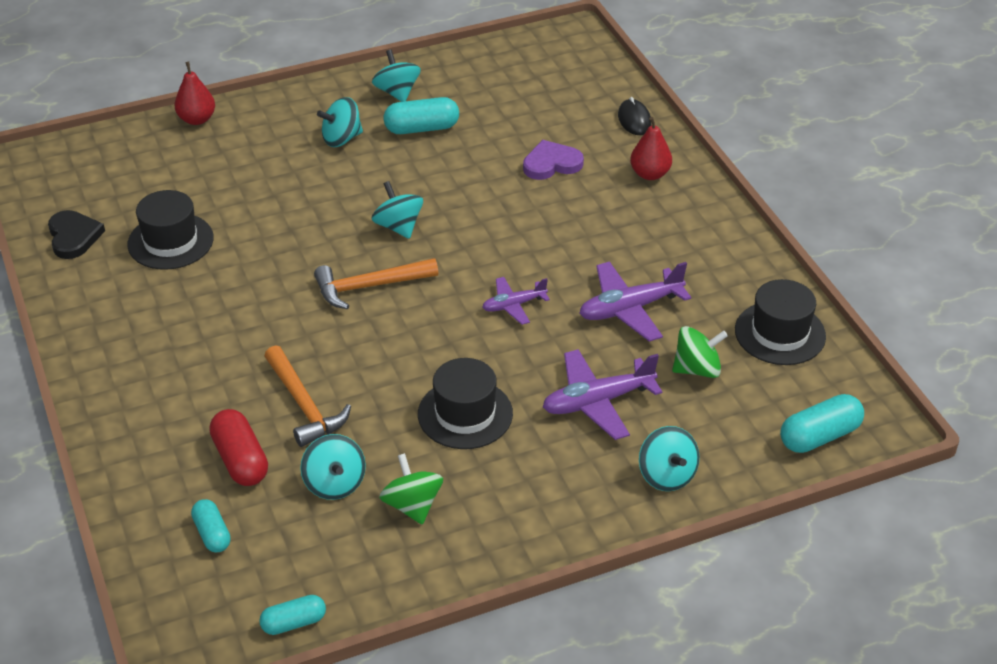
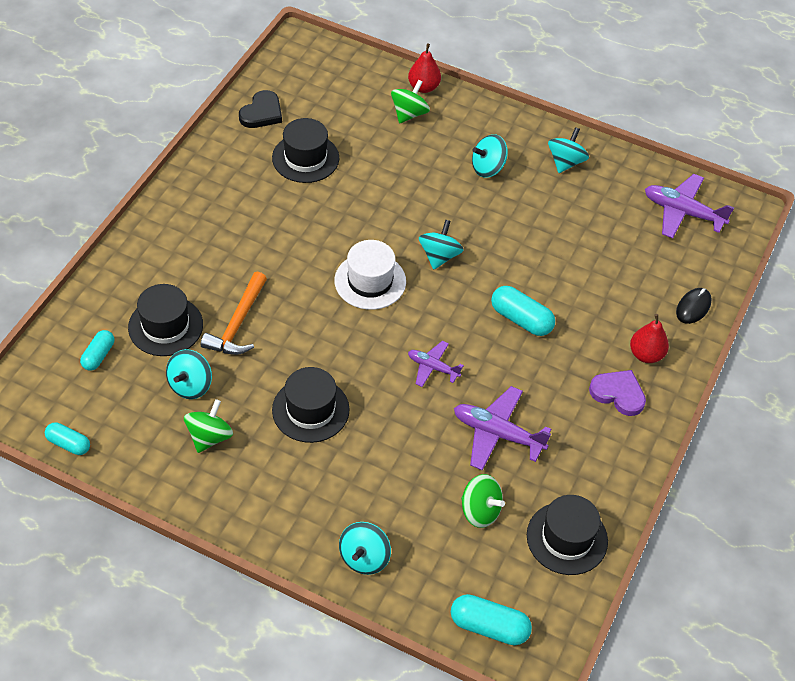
camera: 45 degrees right, 10 degrees up
red capsule [209,409,268,486] -> black hat [128,284,203,356]
orange hammer [314,258,438,309] -> white hat [334,240,406,310]
turquoise spinning top [317,97,363,147] -> turquoise spinning top turned 45 degrees counterclockwise [472,134,508,178]
turquoise capsule [384,97,459,134] -> turquoise capsule moved to [491,286,555,336]
purple heart [523,140,584,180] -> purple heart moved to [589,370,646,416]
purple plane [543,349,662,440] -> purple plane moved to [645,174,734,238]
none -> green spinning top [391,79,430,123]

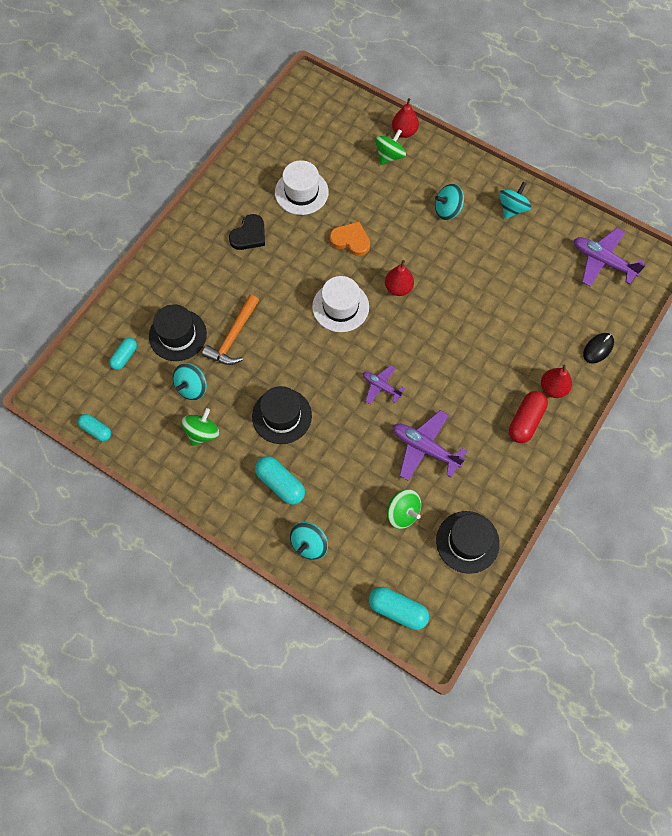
camera: 10 degrees right, 15 degrees up
black heart [239,90,282,128] -> black heart moved to [229,214,265,250]
black hat [272,118,339,183] -> white hat [275,160,329,215]
turquoise spinning top [419,220,464,269] -> red pear [385,260,414,296]
turquoise capsule [491,286,555,336] -> turquoise capsule moved to [255,456,305,505]
purple heart [589,370,646,416] -> red capsule [509,391,548,443]
none -> orange heart [329,221,370,256]

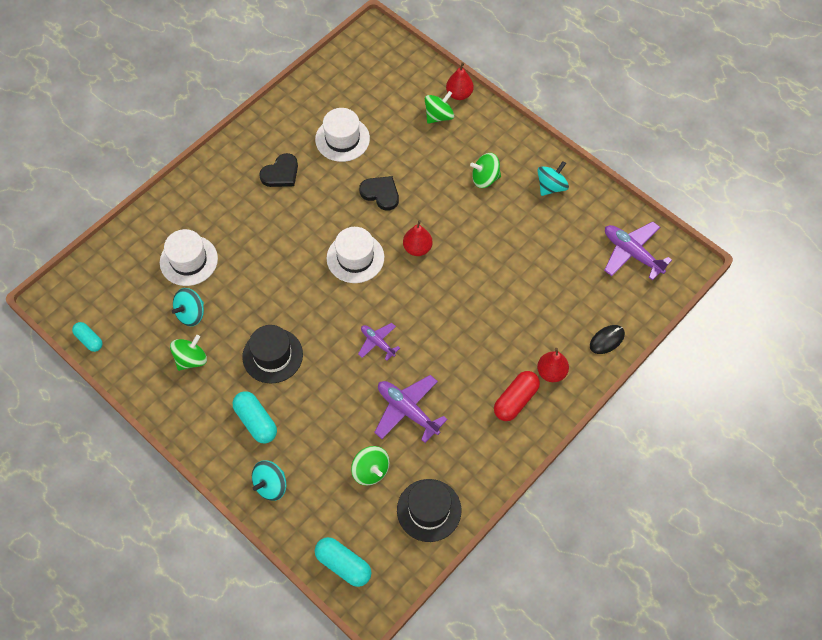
camera: 10 degrees right, 5 degrees down
turquoise capsule [109,338,137,370] -> none
black hat [149,304,207,361] -> white hat [160,229,218,286]
orange hammer [202,295,259,365] -> none
orange heart [329,221,370,256] -> black heart [359,176,399,211]
turquoise spinning top [435,184,464,220] -> green spinning top [470,153,501,188]

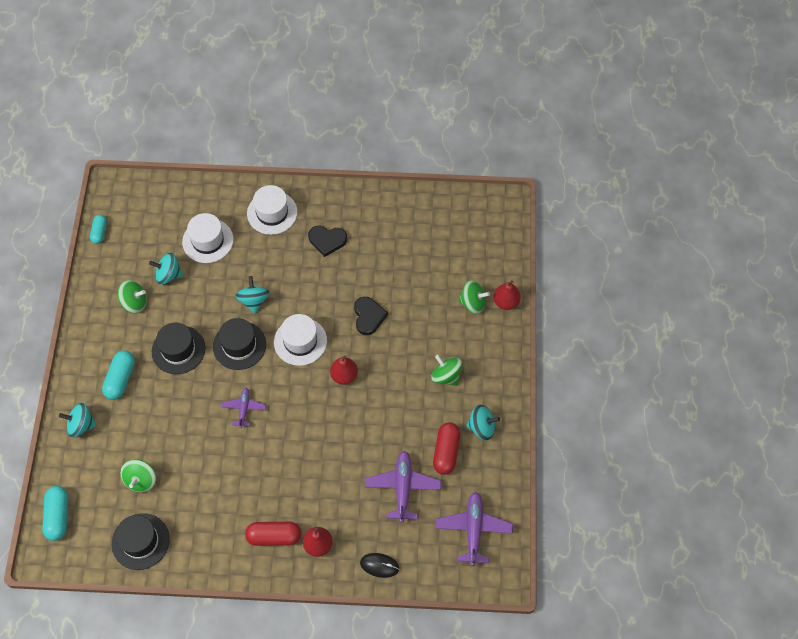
camera: 50 degrees right, 0 degrees up
white hat [315,108,370,162] -> white hat moved to [247,185,298,235]
purple plane [374,375,448,443] -> purple plane moved to [365,451,441,522]
none -> black hat [213,318,266,370]
none -> turquoise spinning top [235,276,270,313]
none -> red capsule [433,422,460,475]

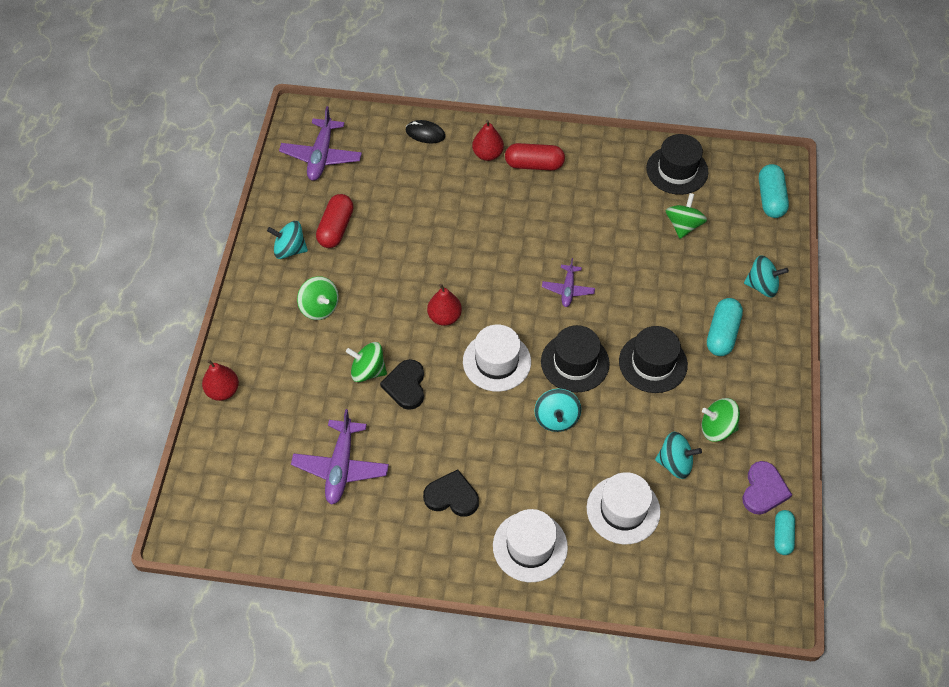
camera: 175 degrees left, 5 degrees down
purple plane [365,451,441,522] -> purple plane moved to [291,409,389,505]
green spinning top [458,280,490,314] -> green spinning top moved to [346,342,387,382]
none -> purple heart [743,461,792,515]

